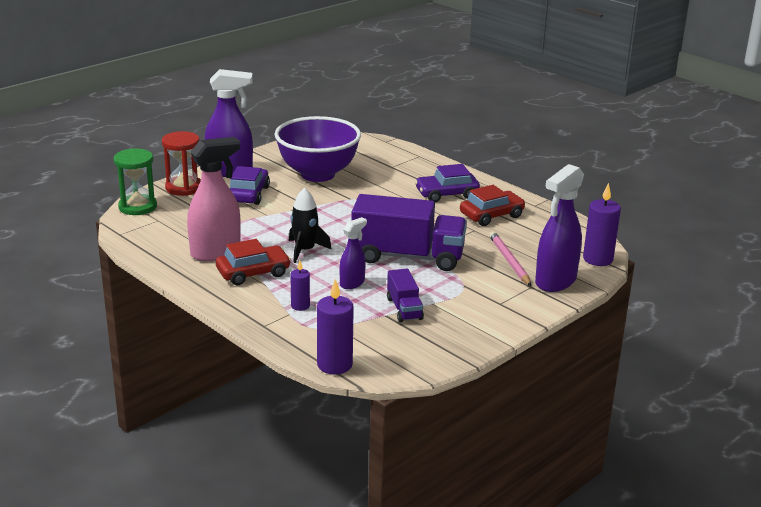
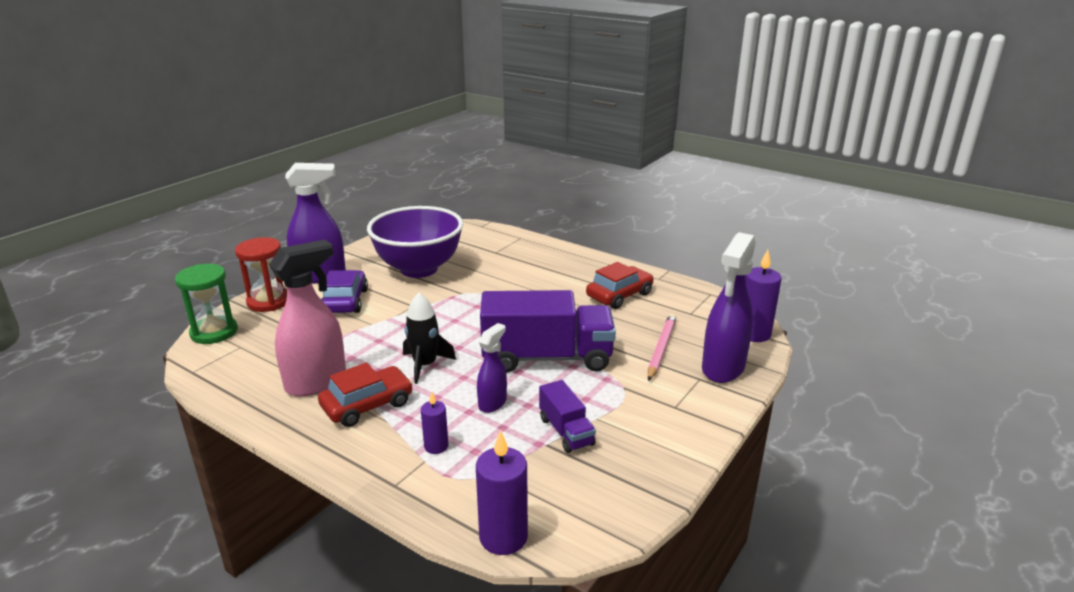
camera: 10 degrees left, 0 degrees up
purple car [415,164,480,202] -> none
pink pencil [489,231,531,286] -> pink pencil turned 45 degrees clockwise [648,313,676,381]

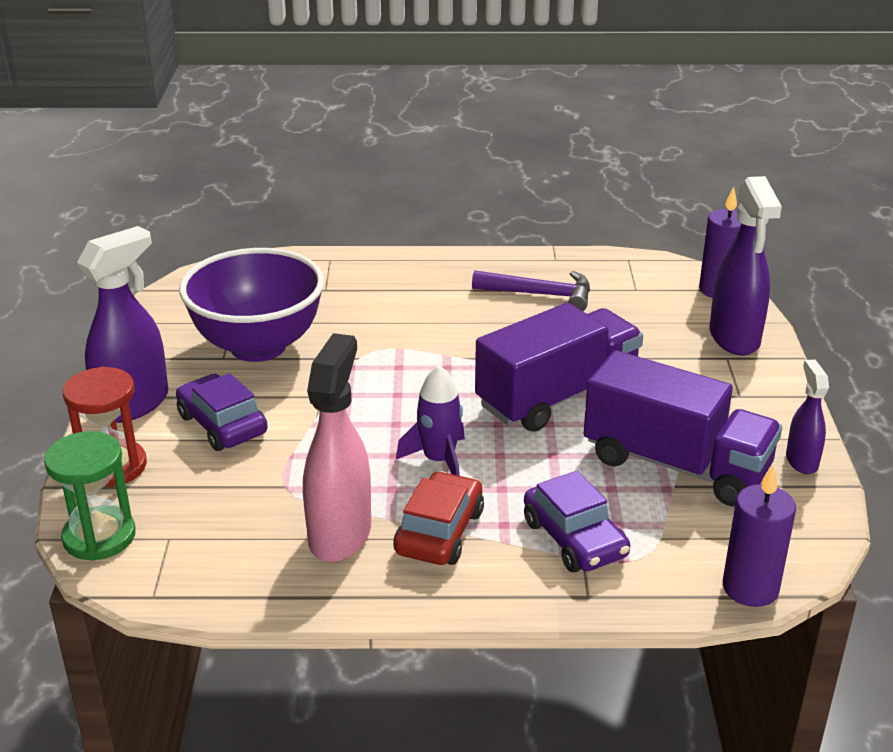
camera: 35 degrees left, 5 degrees up
black rocket [403,293,456,384] -> purple rocket [396,365,465,476]
purple candle [421,392,448,454] -> purple car [524,471,630,572]
purple spray bottle [477,323,507,413] -> purple spray bottle moved to [786,360,829,474]
purple truck [539,380,596,453] -> purple truck [584,350,782,507], size x2.03
red car [586,262,653,309] -> purple hammer [472,270,590,311]
pink pencil [648,313,676,381] -> none

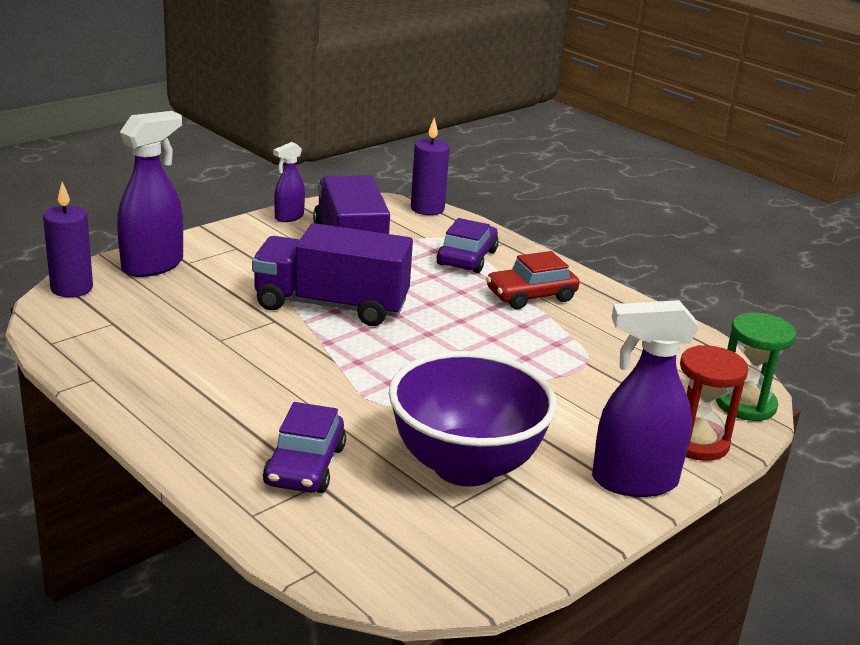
camera: 135 degrees left, 5 degrees down
purple car [176,373,268,451] -> purple car moved to [263,402,346,493]
pink spray bottle [303,333,371,562] -> none
purple rocket [396,365,465,476] -> none
purple hammer [472,270,590,311] -> none

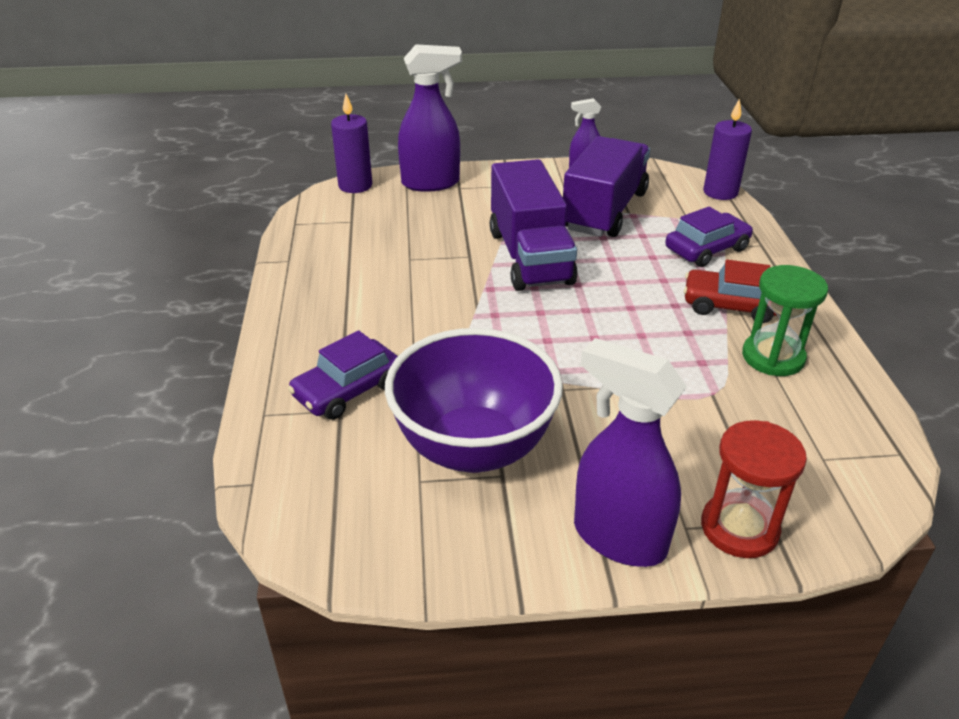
camera: 40 degrees right, 10 degrees up
purple truck [252,223,413,326] -> purple truck turned 150 degrees counterclockwise [490,159,577,291]
green hourglass [716,312,796,421] -> green hourglass moved to [742,265,828,376]

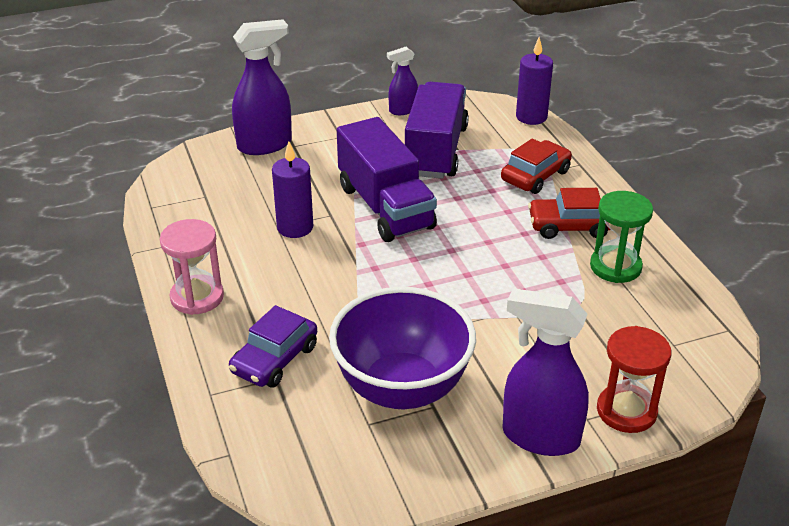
camera: 15 degrees left, 0 degrees up
purple candle [331,94,372,193] -> purple candle moved to [272,141,313,238]
purple car [665,207,753,267] -> red car [501,138,572,194]
none -> pink hourglass [160,219,224,315]

